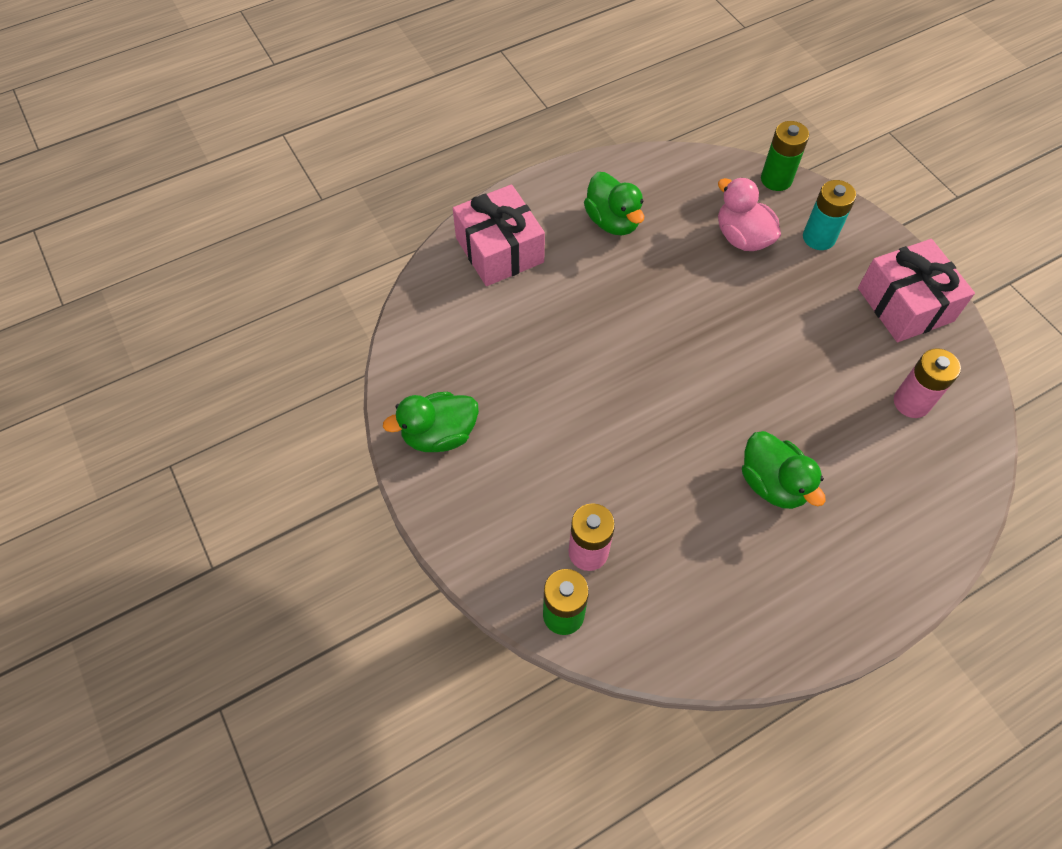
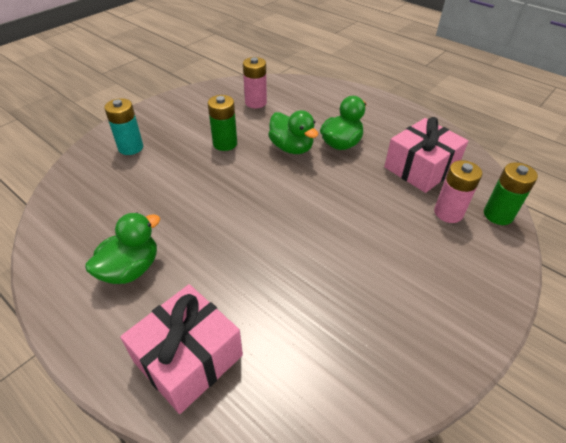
camera: 110 degrees left, 15 degrees down
green duck [383,392,479,452] -> green duck moved to [268,110,318,154]
pink duck [718,177,781,251] -> none
green battery [761,121,809,191] -> green battery moved to [208,95,237,151]
pink gift [858,239,975,342] -> pink gift moved to [384,117,468,193]

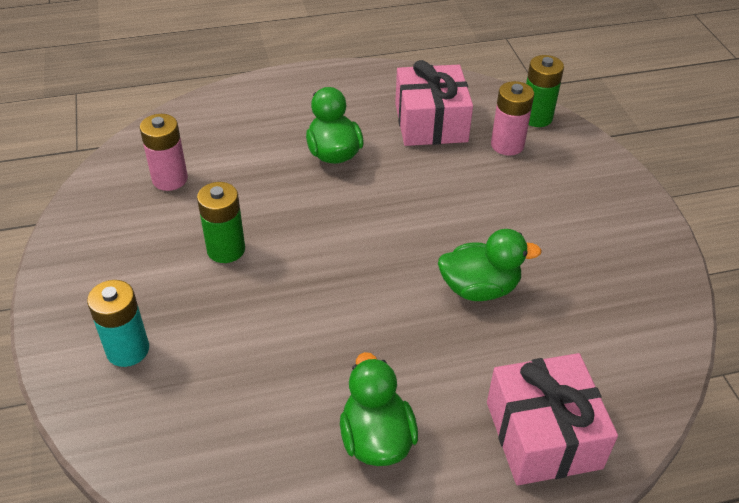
camera: 55 degrees left, 0 degrees up
green duck [268,110,318,154] -> green duck moved to [438,229,542,301]

